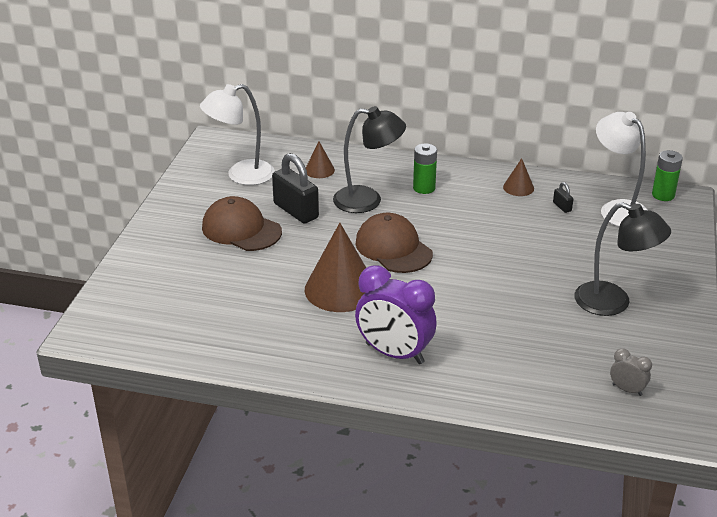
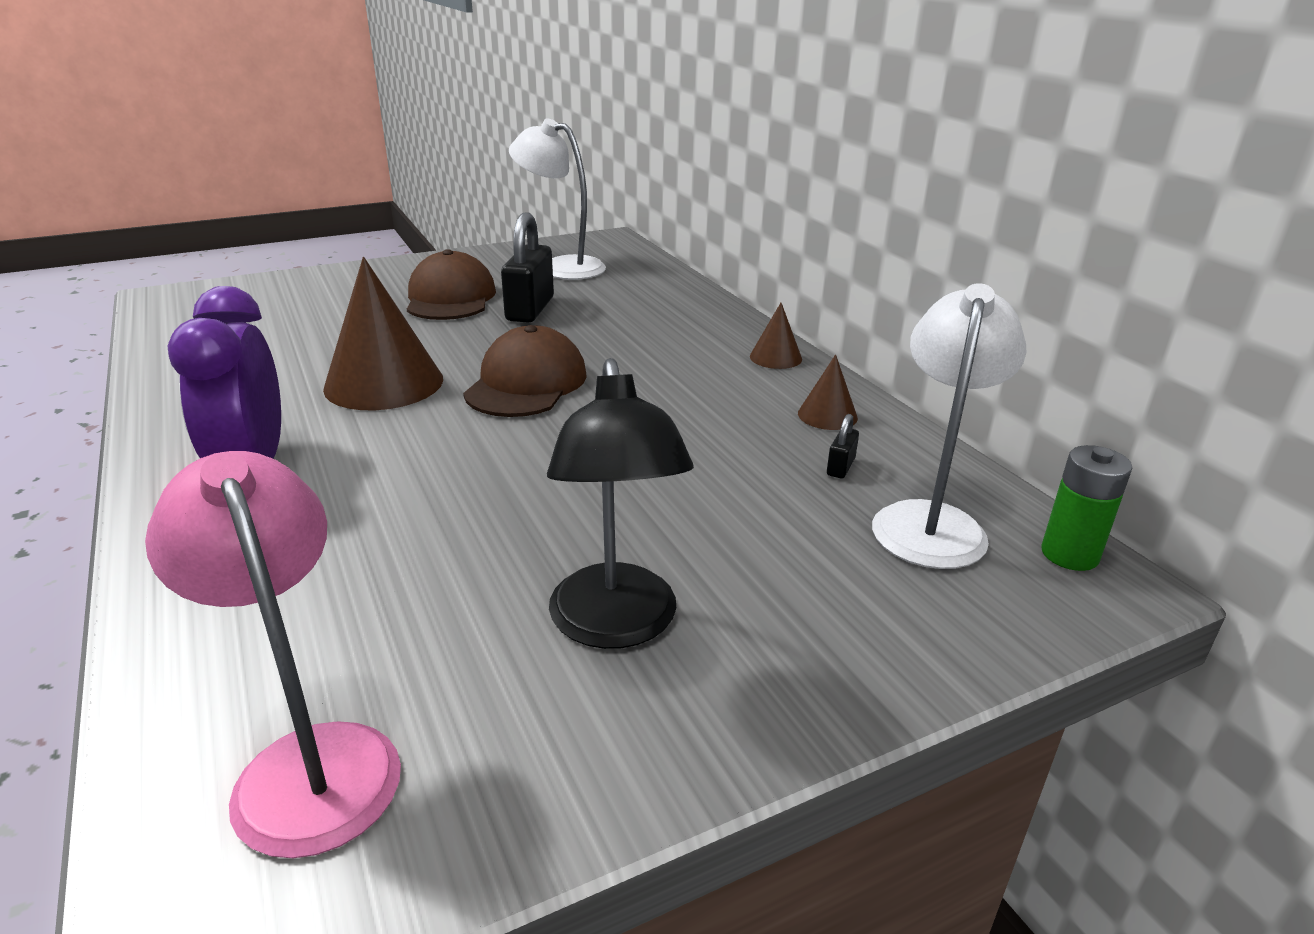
camera: 50 degrees right, 5 degrees down
brown cone [306,142,335,178] -> brown cone moved to [750,303,802,369]
black lamp [333,106,406,213] -> none
green battery [413,143,437,194] -> none
grey clock [610,348,652,396] -> pink lamp [145,451,401,858]

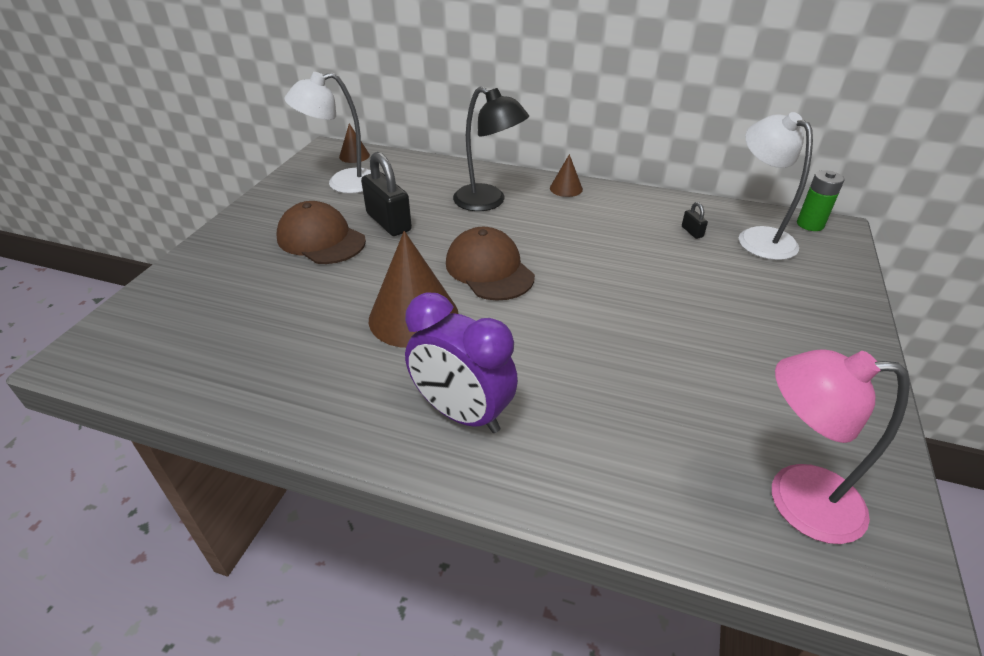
camera: 45 degrees left, 10 degrees up
black lamp [547,358,694,649] -> black lamp moved to [453,87,529,211]
brown cone [798,355,858,430] -> brown cone moved to [339,123,370,163]

